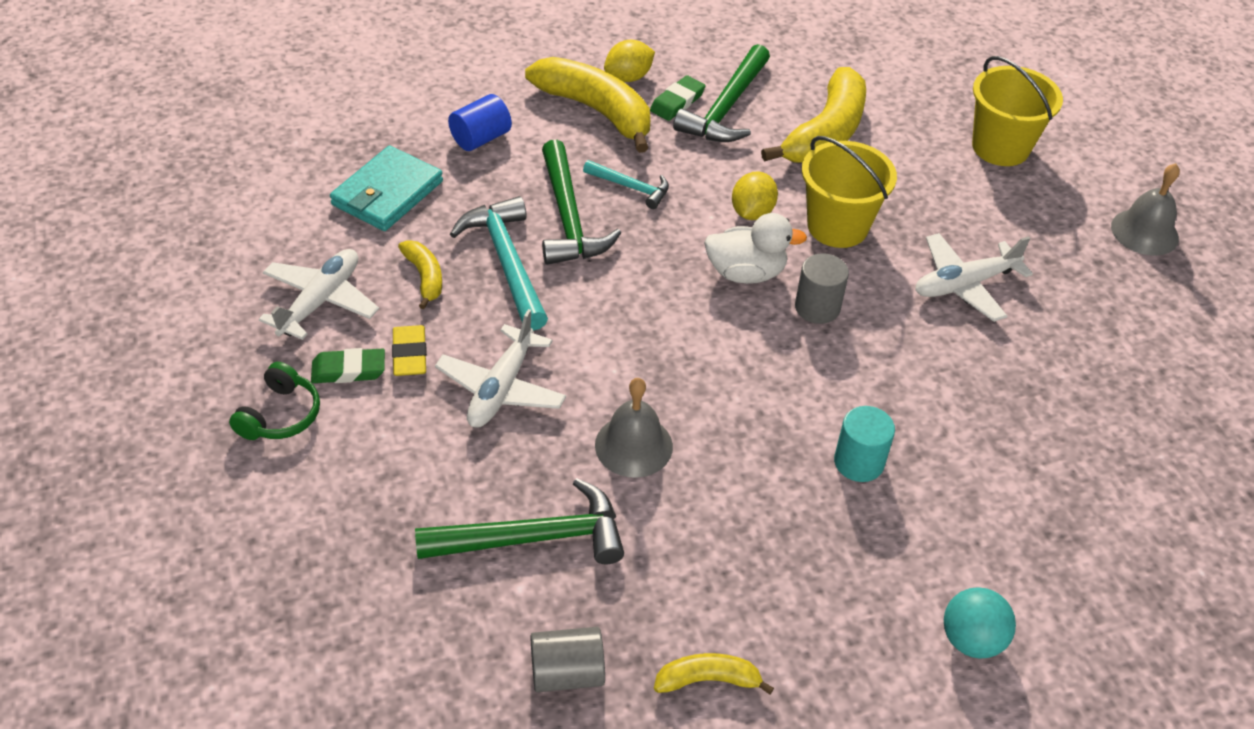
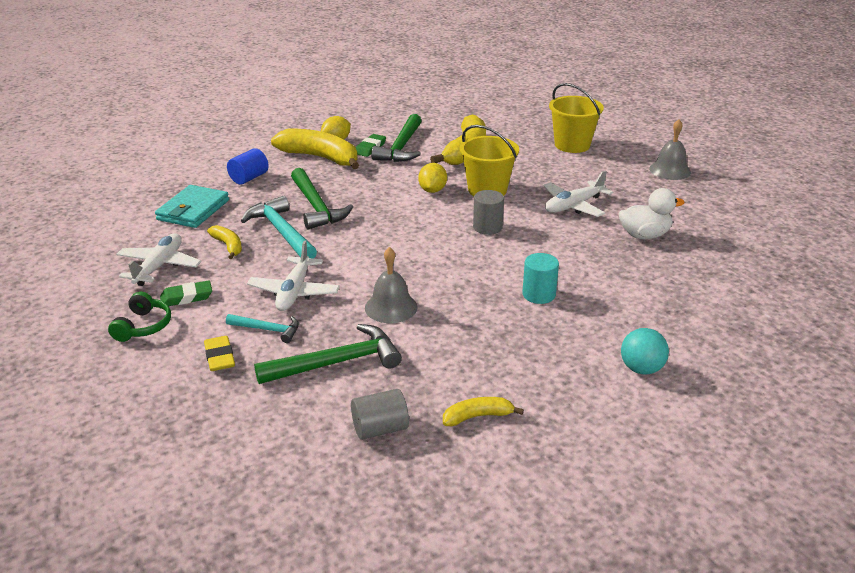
camera: 10 degrees left, 15 degrees down
yellow eraser [392,325,427,376] -> yellow eraser moved to [204,336,235,371]
turquoise hammer [583,160,669,209] -> turquoise hammer moved to [226,314,299,343]
white duck [704,213,807,284] -> white duck moved to [619,188,684,239]

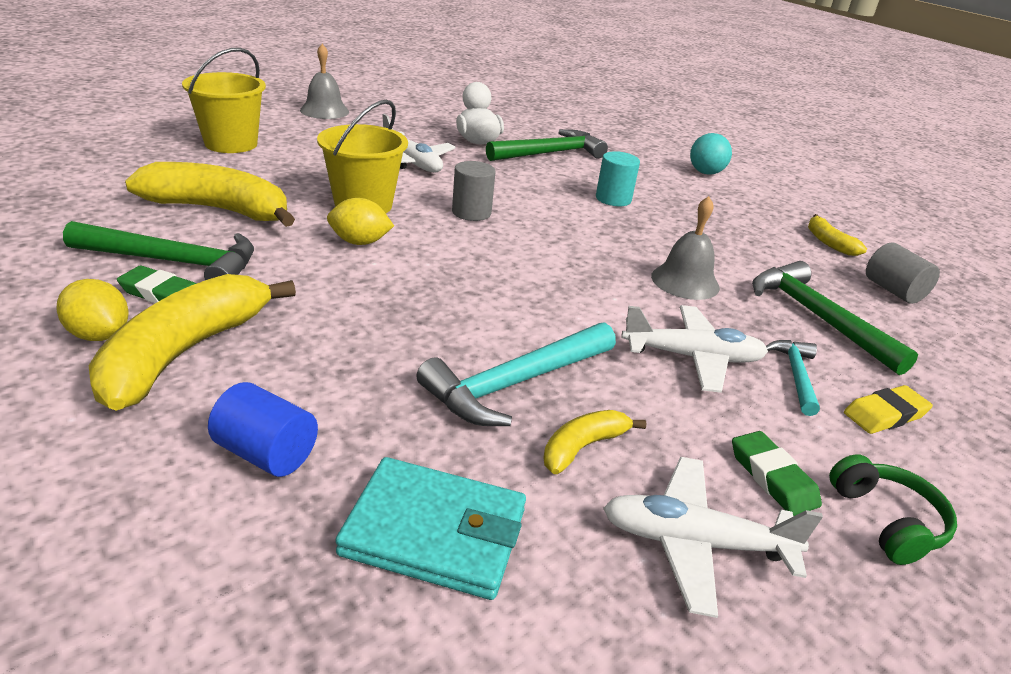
camera: 100 degrees left, 0 degrees up
green headphones [108,291,171,342] -> green headphones turned 75 degrees clockwise [829,454,957,565]
green hammer [291,168,353,230] -> green hammer moved to [486,129,608,161]

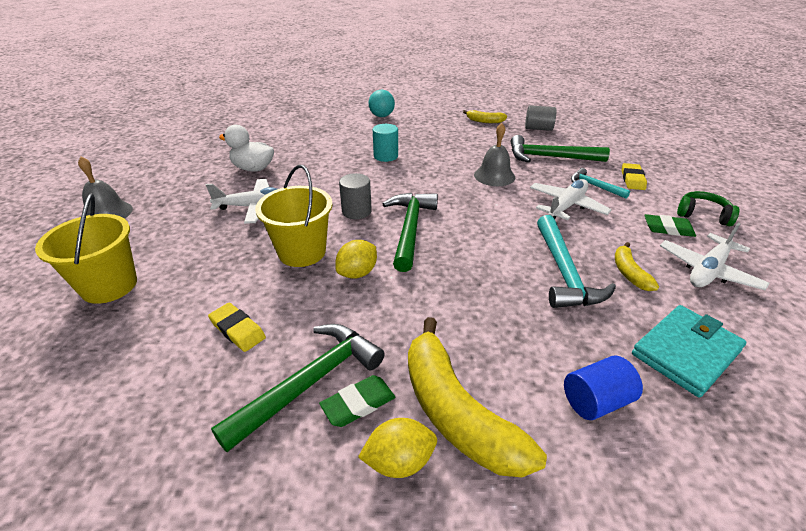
camera: 50 degrees left, 5 degrees up
yellow banana [125,162,295,227] -> yellow eraser [208,303,266,352]
green hammer [486,129,608,161] -> green hammer moved to [383,193,438,272]

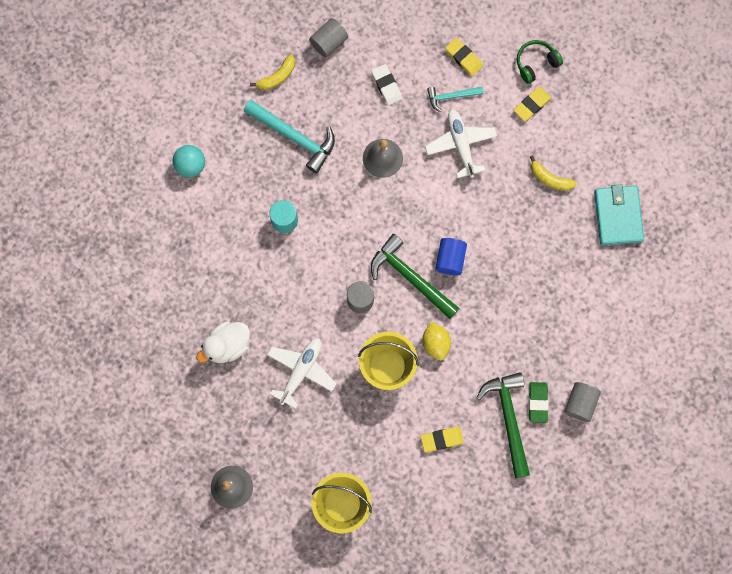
camera: 55 degrees left, 40 degrees up
yellow lemon [358,418,437,478] -> grey cylinder [565,382,601,422]
yellow banana [408,317,547,477] -> none
green hammer [511,135,610,163] -> white eraser [371,64,402,106]
turquoise hammer [537,215,616,308] -> turquoise hammer moved to [243,100,335,173]
blue cylinder [564,356,643,420] -> blue cylinder moved to [435,238,467,275]
green eraser [644,214,696,237] -> yellow eraser [514,87,551,121]
white plane [660,223,770,290] -> none

